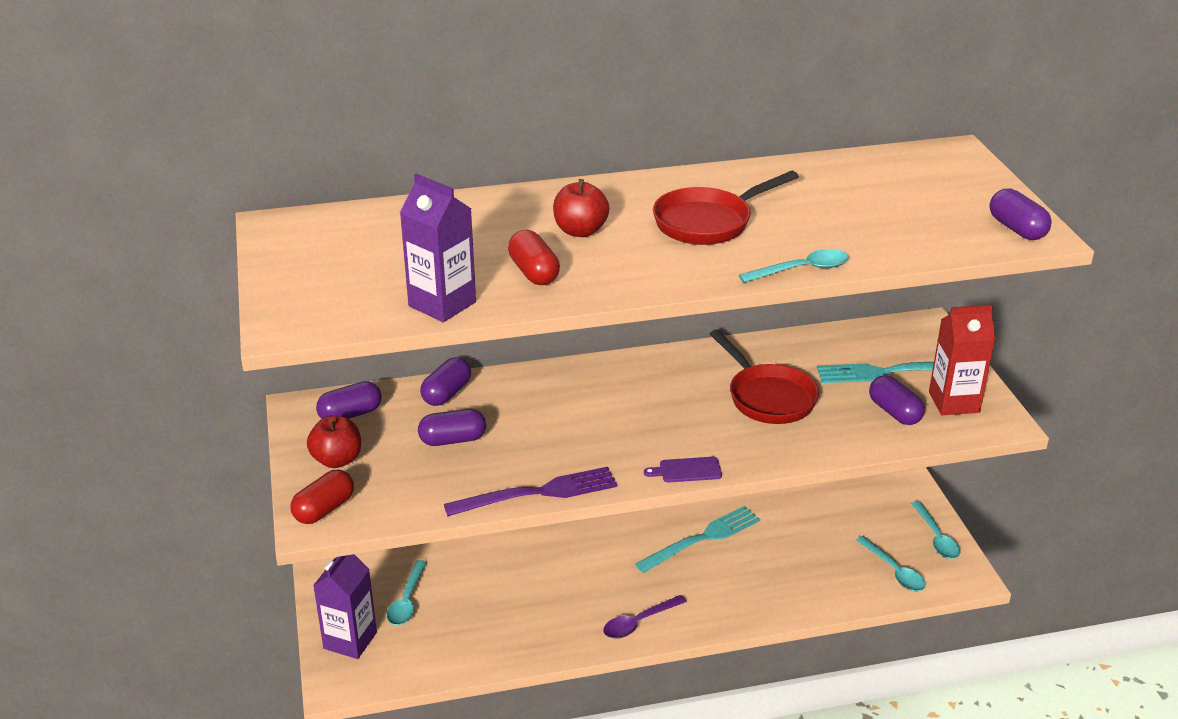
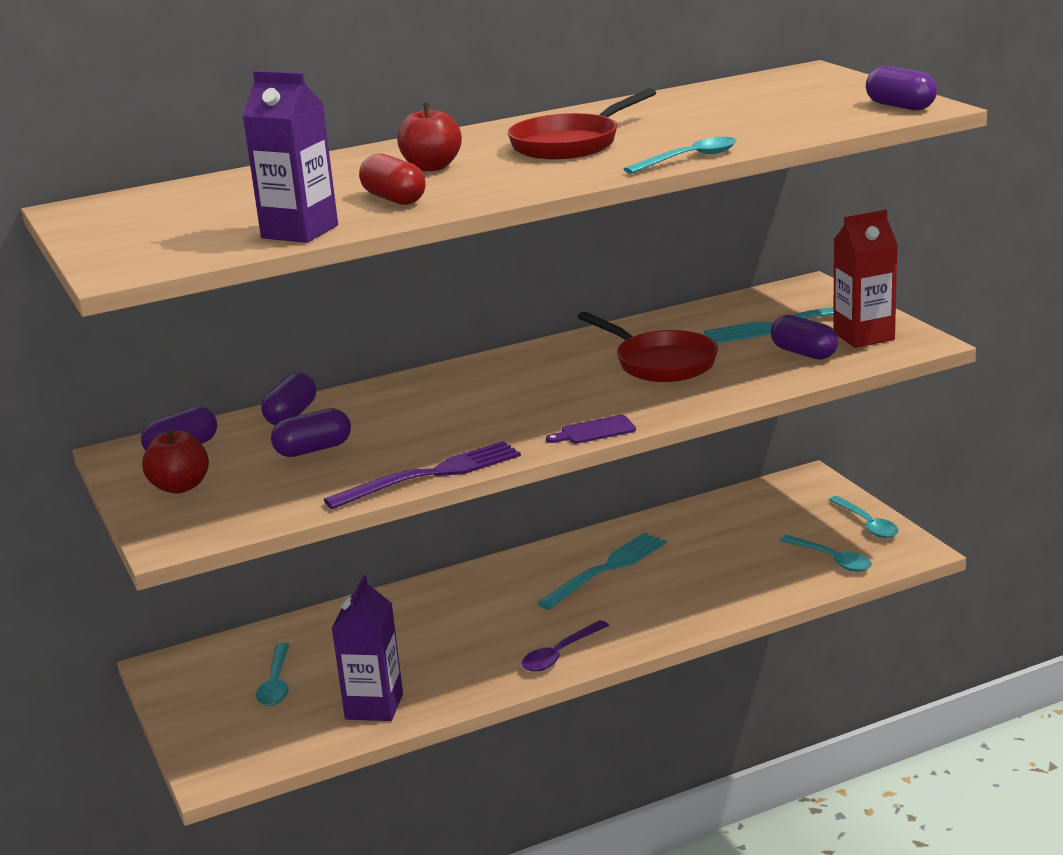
camera: 10 degrees left, 10 degrees down
red capsule [290,470,354,524] -> none
purple carton [313,554,377,659] -> purple carton moved to [331,575,403,721]

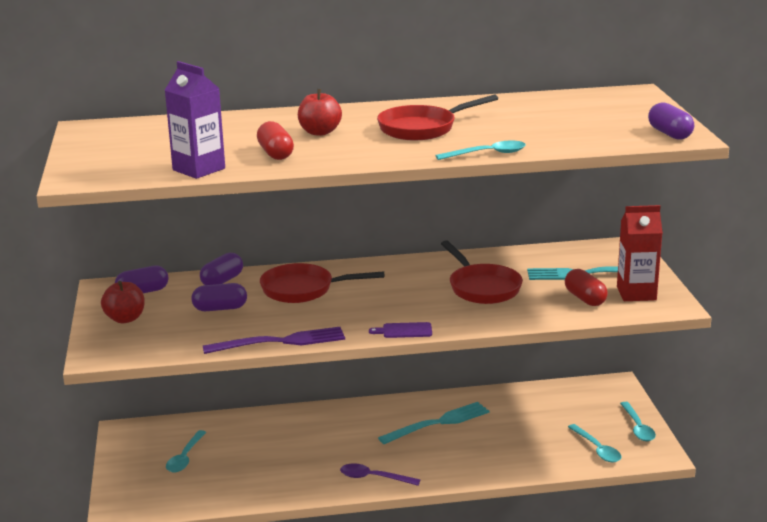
camera: 15 degrees right, 0 degrees up
purple carton [331,575,403,721] -> none
purple spoon [521,620,609,671] -> purple spoon turned 45 degrees clockwise [340,463,420,486]
purple capsule [771,315,838,360] -> red capsule [565,269,608,306]
none -> red pan [260,263,384,303]

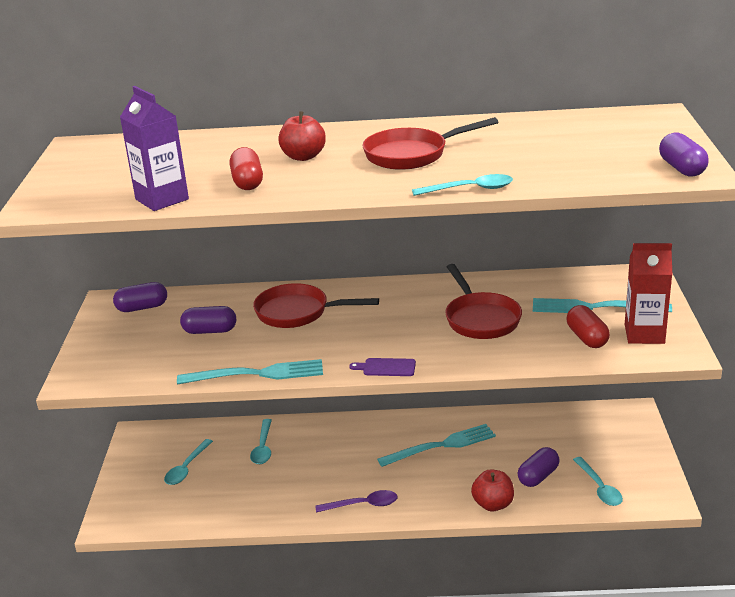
camera: 10 degrees right, 5 degrees up
red apple [101,281,145,323] -> red apple moved to [471,469,514,511]
purple capsule [200,253,243,285] -> purple capsule moved to [517,447,560,487]
purple fork [203,327,345,354] -> turquoise fork [177,359,323,385]
purple spoon [340,463,420,486] -> purple spoon turned 150 degrees clockwise [315,490,398,513]
turquoise spoon [620,402,656,441] -> turquoise spoon moved to [250,419,272,464]

